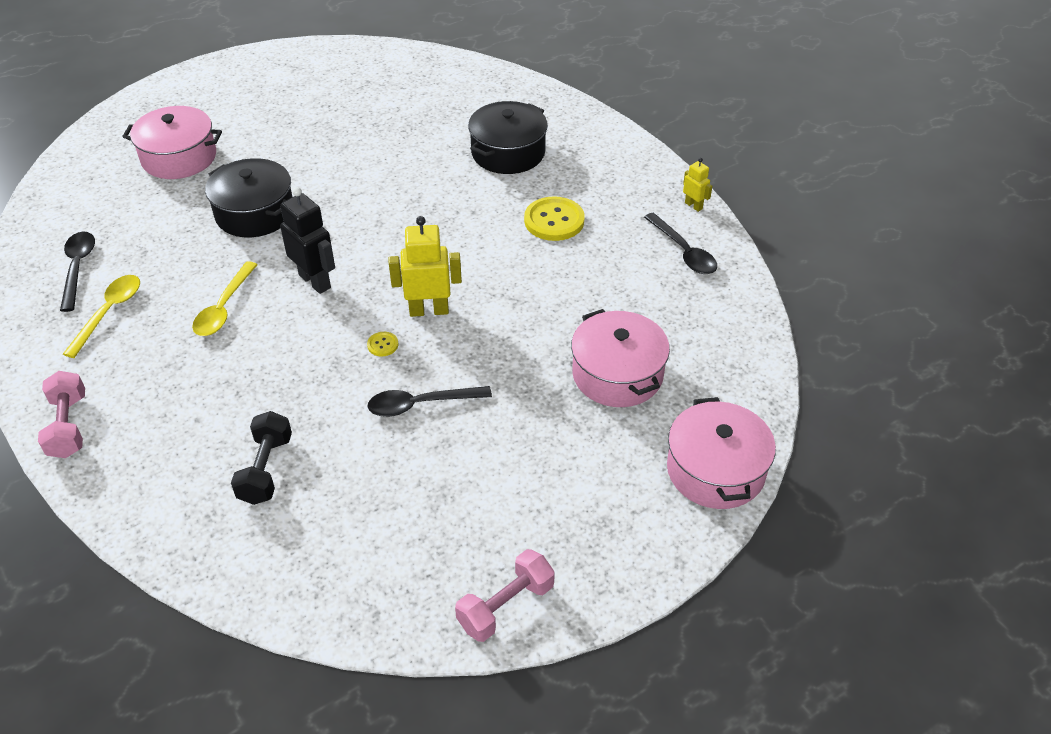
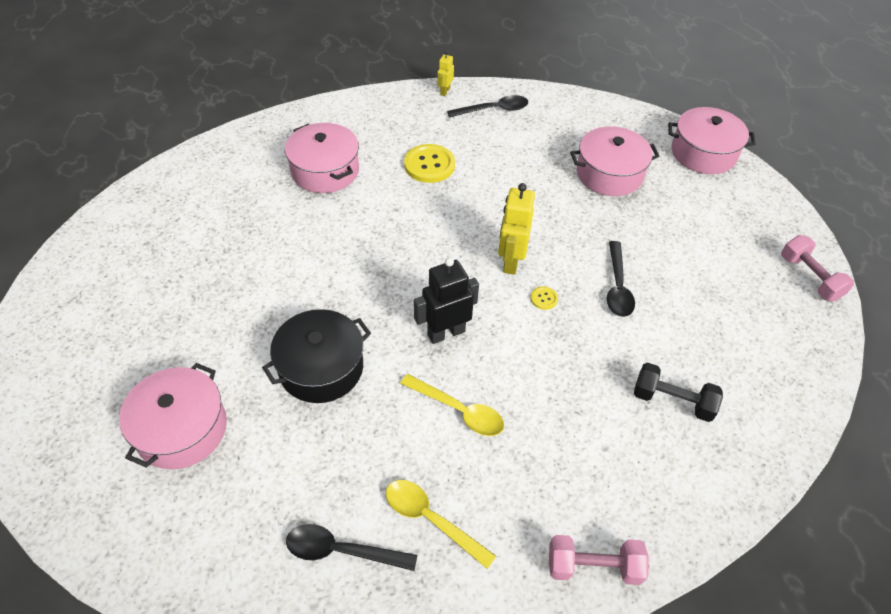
camera: 75 degrees left, 5 degrees up
black pot [468,101,548,174] -> pink pot [285,123,359,193]
yellow robot [683,158,712,212] -> yellow robot turned 45 degrees counterclockwise [437,51,454,96]

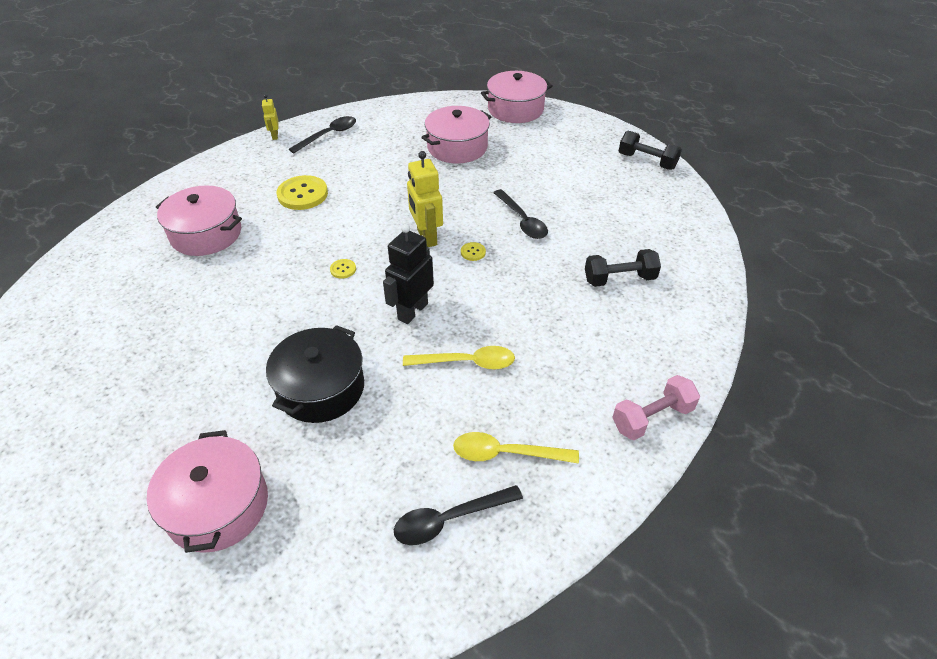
camera: 30 degrees left, 5 degrees down
pink dumbbell [781,235,854,301] -> black dumbbell [619,131,682,170]
none -> yellow button [330,259,356,279]

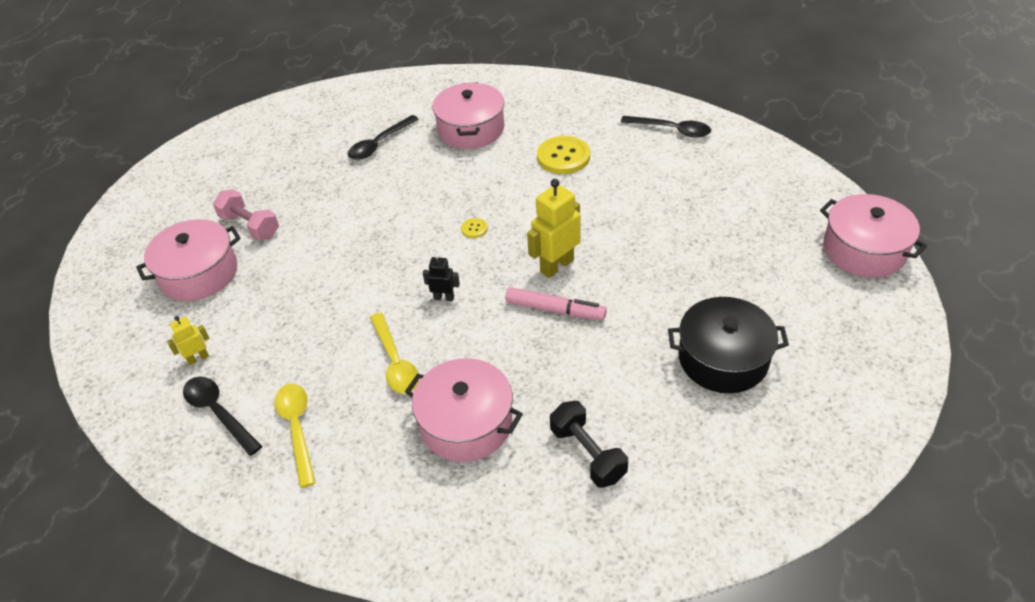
camera: 70 degrees right, 0 degrees up
yellow robot [262,95,279,140] -> yellow robot moved to [167,316,209,365]
black pot [266,325,364,423] -> black pot moved to [668,297,789,393]
black robot [383,224,434,324] -> black robot [423,254,460,301], size x0.54
pink pot [421,106,491,163] -> pink pot moved to [405,358,523,462]
yellow button [461,242,486,261] -> pink marker [505,287,607,320]
black spoon [493,189,548,239] -> black spoon moved to [348,115,419,160]
pink dumbbell [612,375,700,440] -> pink dumbbell moved to [213,190,279,241]
black dumbbell [619,131,682,170] -> none

